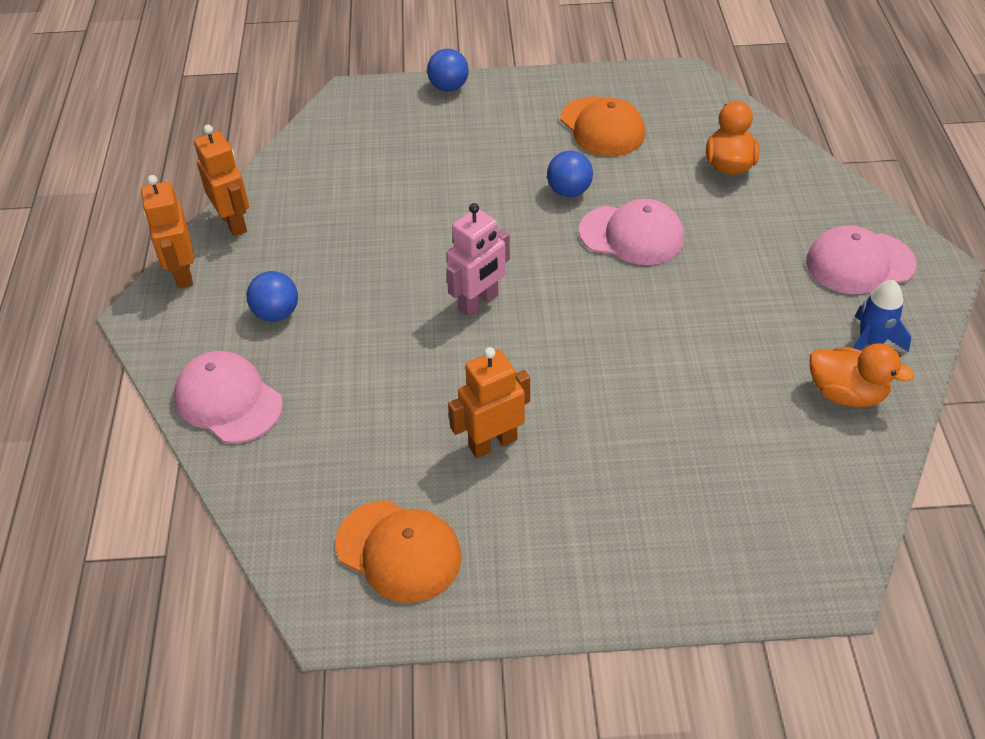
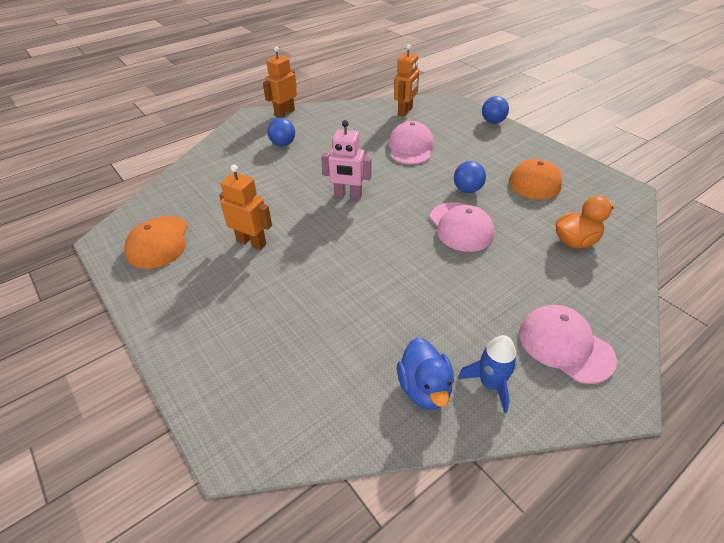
camera: 55 degrees right, 5 degrees down
pink cap [174,351,283,443] -> pink cap moved to [389,121,434,164]
orange robot [194,125,249,237] -> orange robot moved to [394,44,419,117]
orange duck [810,343,915,407] -> blue duck [397,337,454,410]

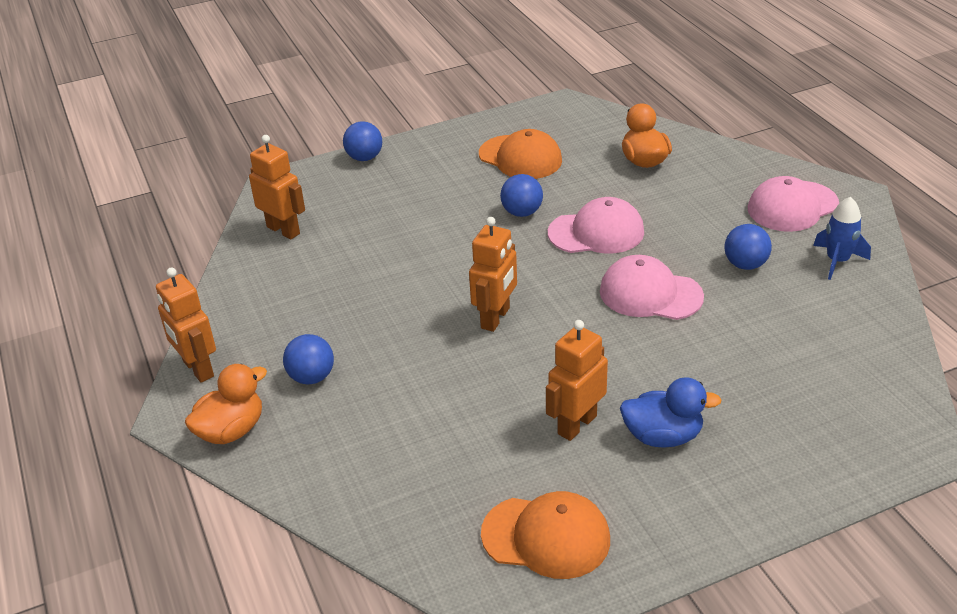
camera: 75 degrees left, 5 degrees down
pink robot [321,120,371,200] -> orange robot [469,217,517,332]
pink cap [389,121,434,164] -> pink cap moved to [600,255,704,320]
blue duck [397,337,454,410] -> blue duck moved to [620,377,722,448]
none -> orange duck [185,364,267,444]
none -> blue ball [724,224,772,270]

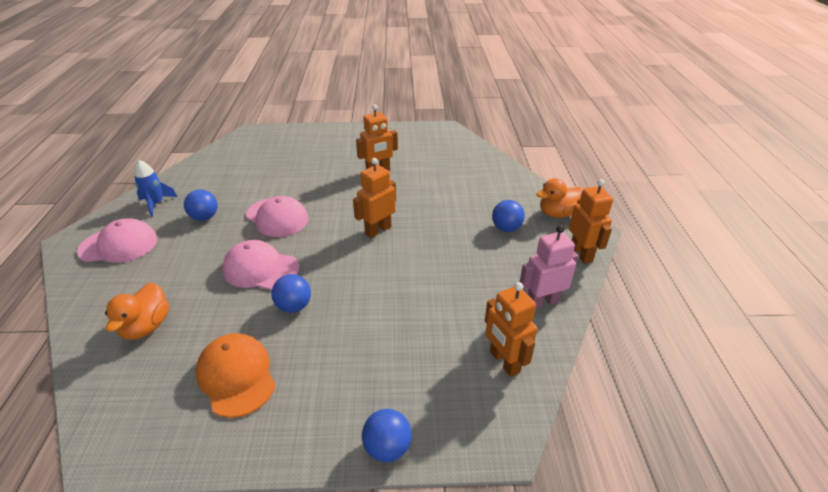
camera: 160 degrees left, 0 degrees up
orange cap [481,491,610,579] -> none
blue duck [620,377,722,448] -> none
none -> pink robot [520,225,579,309]

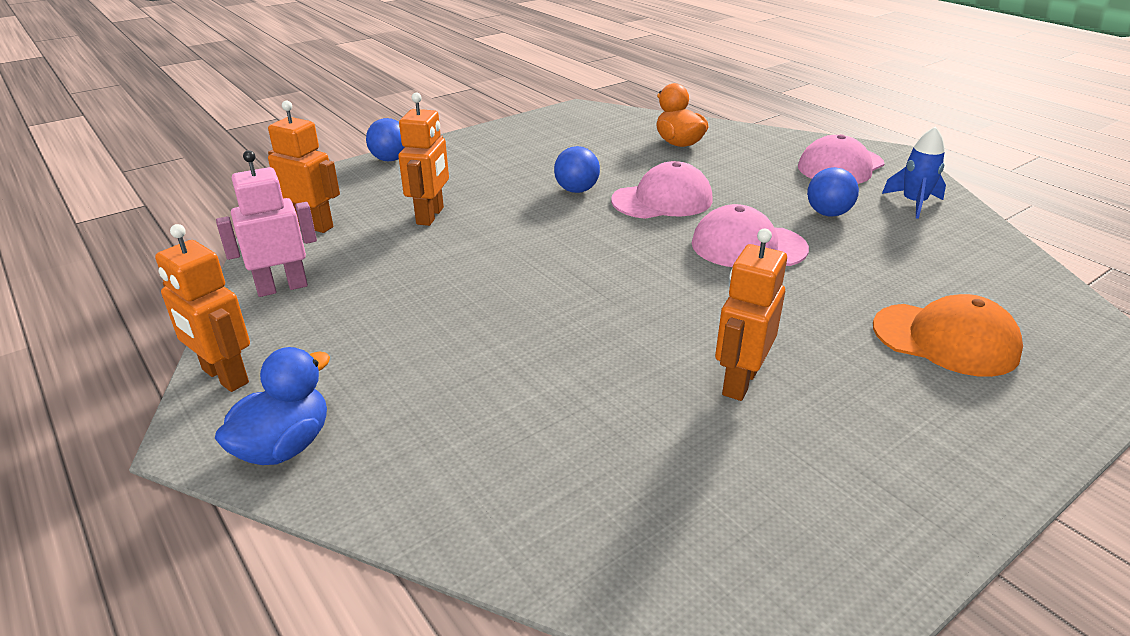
camera: 145 degrees right, 5 degrees down
orange cap [195,333,276,418] -> orange cap moved to [873,294,1023,377]
orange robot [353,158,396,238] -> orange robot moved to [398,93,449,226]
blue ball [492,200,525,232] -> none
pink robot [520,225,579,309] -> pink robot turned 150 degrees counterclockwise [216,150,317,297]
orange duck [537,178,584,218] -> blue duck [215,347,330,465]

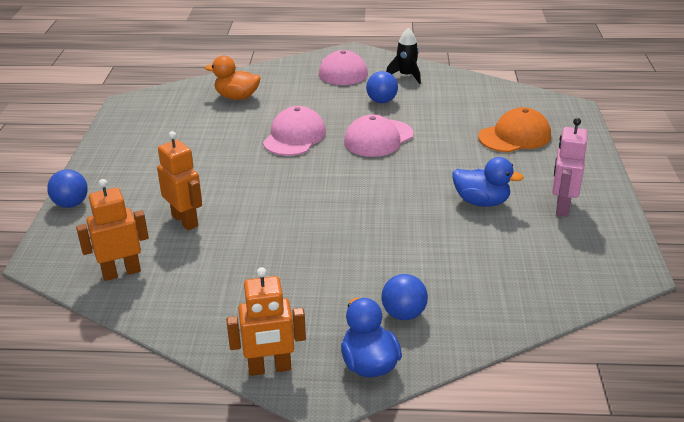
camera: 50 degrees left, 0 degrees up
pink robot [216,150,317,297] -> pink robot moved to [552,118,588,217]
blue ball [554,146,600,193] -> blue ball moved to [381,274,428,320]
orange robot [715,229,787,401] -> blue duck [453,157,524,207]
blue rocket [882,126,946,219] -> black rocket [386,28,421,84]

